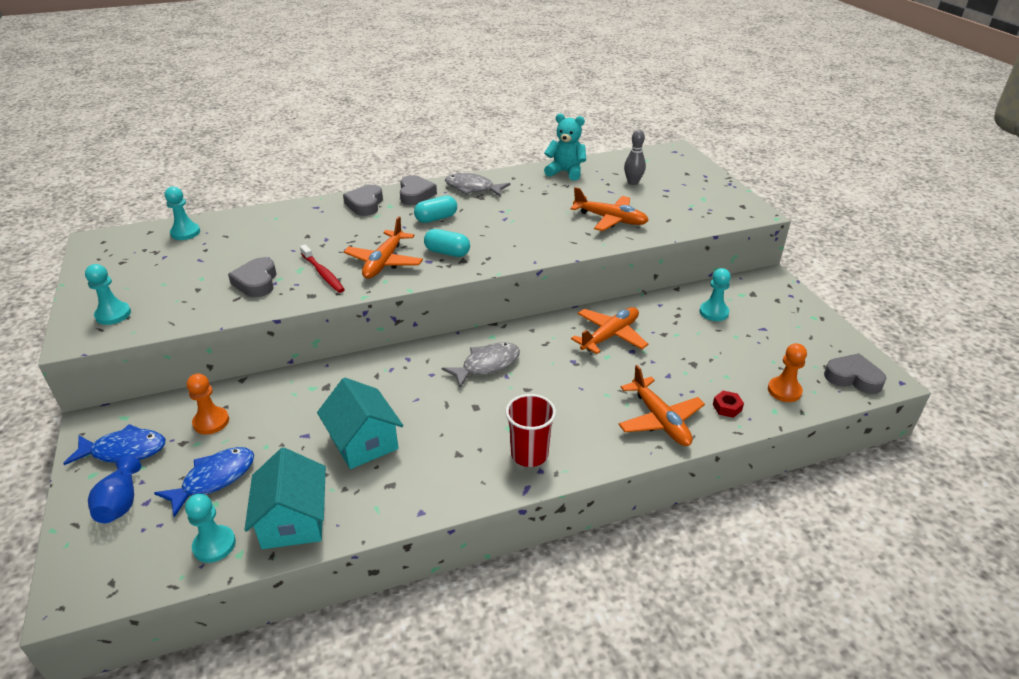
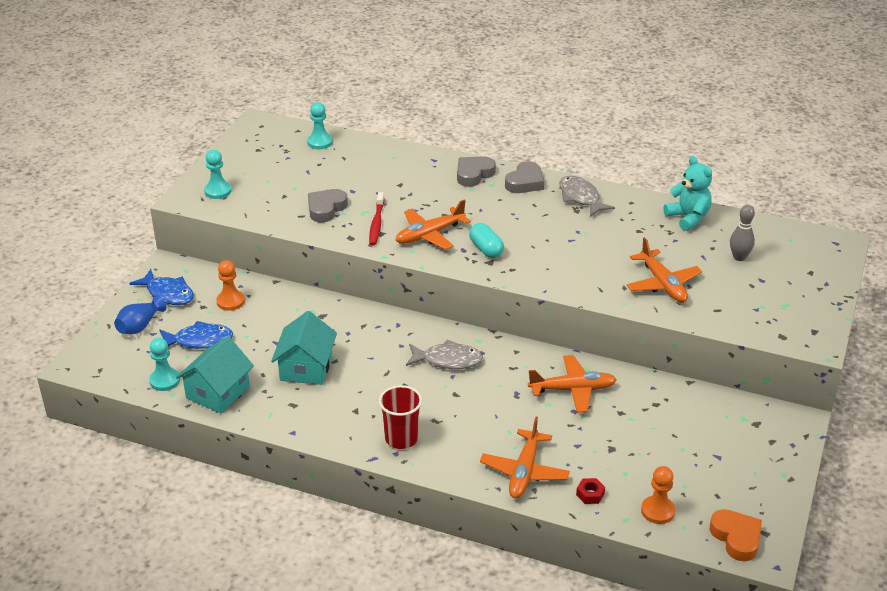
camera: 40 degrees right, 0 degrees up
turquoise capsule [414,195,457,223] -> none
turquoise pawn [699,268,731,321] -> none
grey heart [824,353,886,394] -> orange heart [710,509,762,561]

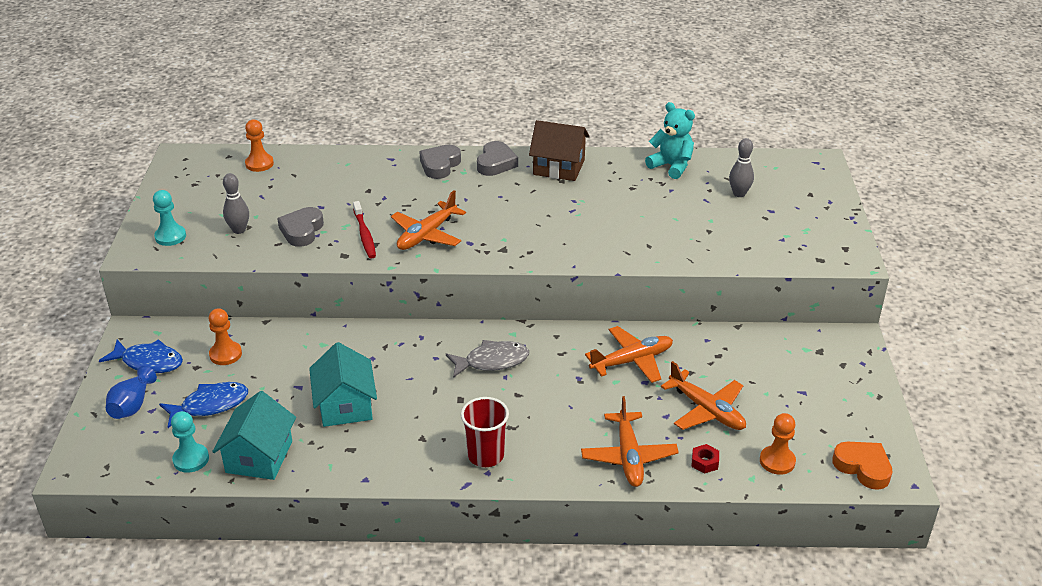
camera: 20 degrees left, 0 degrees up
turquoise pawn [307,102,333,149] -> orange pawn [245,119,274,172]
turquoise capsule [469,223,504,258] -> none
grey fish [559,176,615,217] -> brown house [529,120,590,181]
orange plane [627,237,702,303] -> orange plane moved to [661,361,746,430]
none -> grey bowling pin [223,173,249,234]

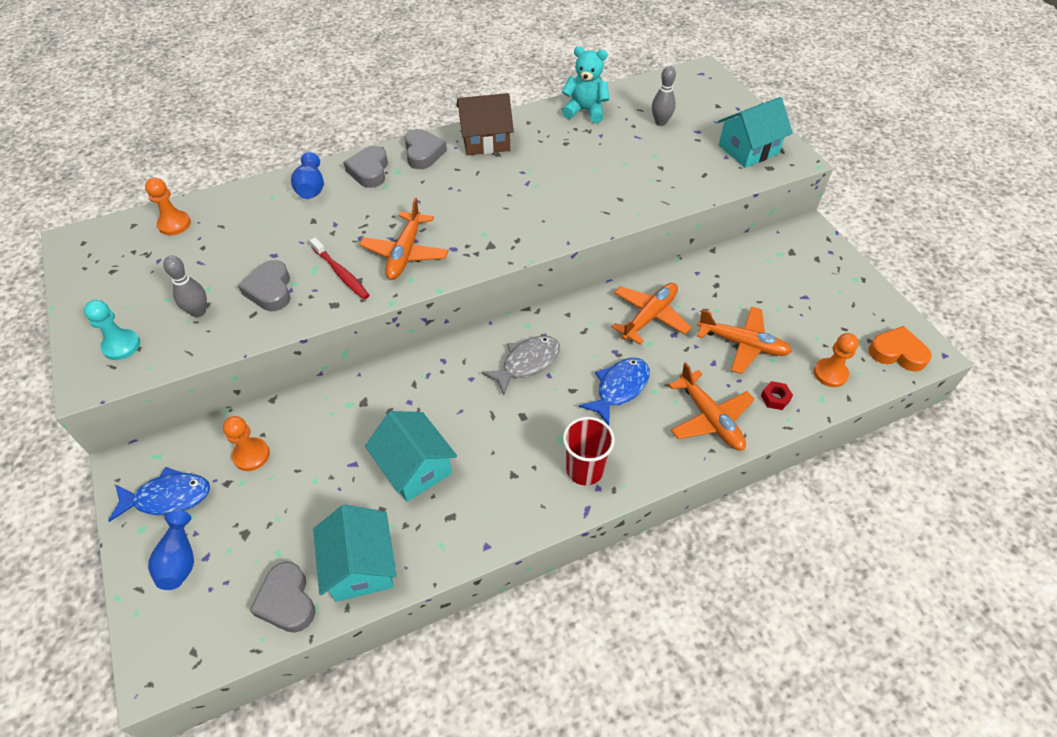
camera: 25 degrees left, 15 degrees up
blue fish [159,382,248,428] -> blue fish moved to [579,358,650,425]
turquoise pawn [171,411,209,473] -> grey heart [250,562,315,633]
none -> blue vase [291,152,324,199]
none -> turquoise house [718,97,793,168]

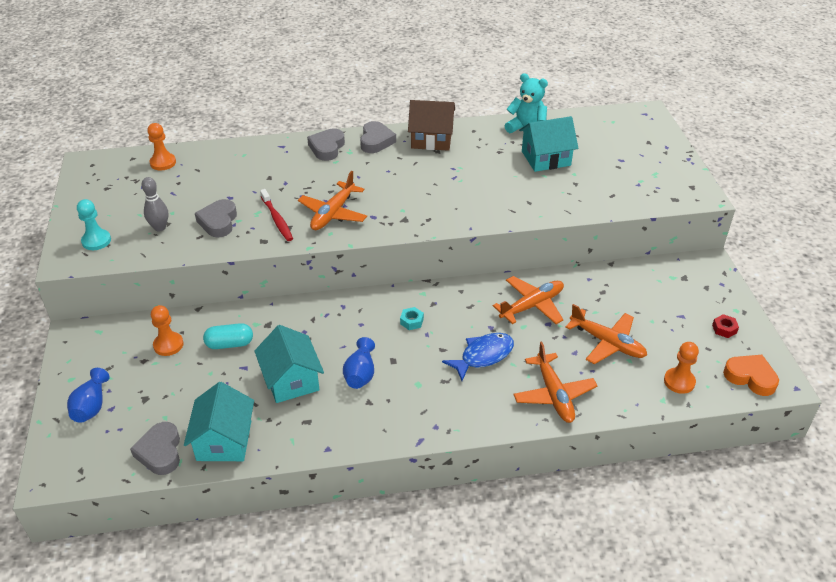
camera: 15 degrees right, 10 degrees down
blue fish [108,467,210,522] -> none
blue vase [291,152,324,199] -> blue vase moved to [343,337,375,389]
grey fish [481,336,560,395] -> turquoise nut [400,307,424,330]
red cup [563,417,615,486] -> none
grey bowling pin [652,66,676,126] -> none
turquoise house [718,97,793,168] -> turquoise house moved to [519,116,578,172]
red nut [761,381,793,410] -> red nut moved to [712,314,739,338]
none -> turquoise capsule [203,323,253,349]

